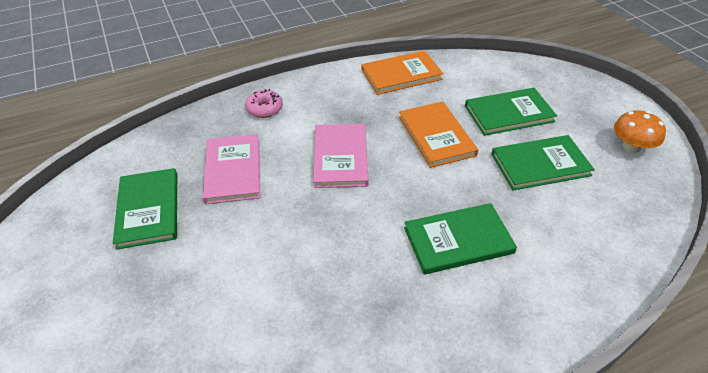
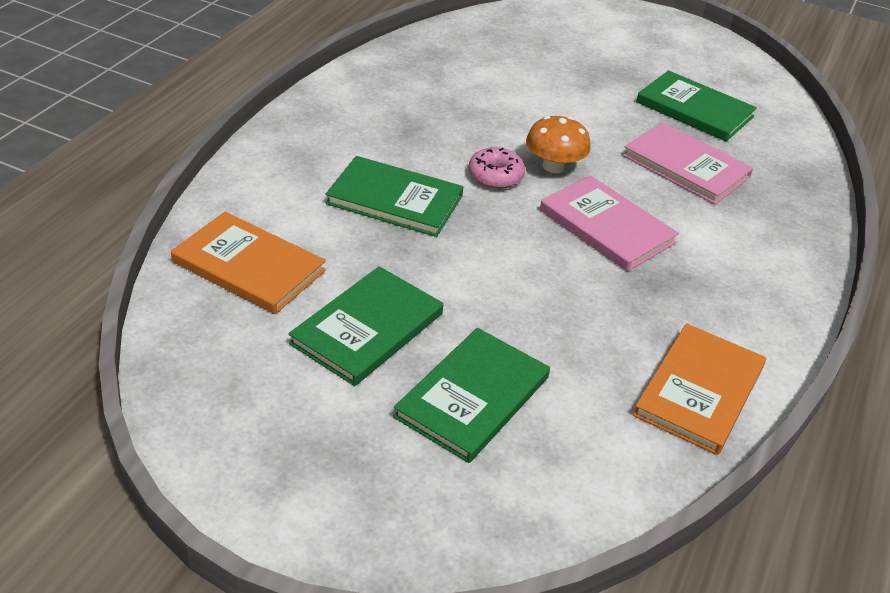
camera: 135 degrees right, 5 degrees down
pink donut [245,89,283,118] -> pink donut moved to [469,147,525,189]
orange book [399,101,478,168] -> orange book moved to [171,212,326,314]
green book [404,203,517,275] -> green book turned 75 degrees clockwise [326,156,463,237]
orange mushroom [614,110,666,153] -> orange mushroom moved to [526,116,591,173]

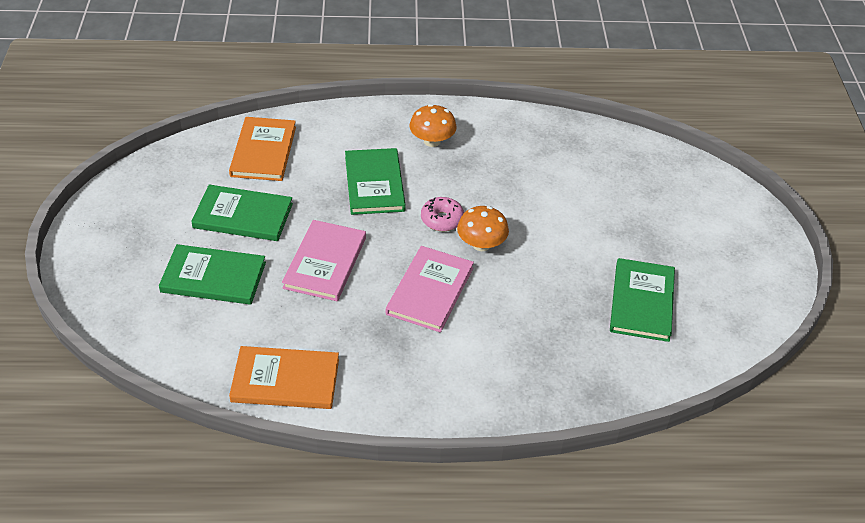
camera: 65 degrees right, 5 degrees up
pink book [623,122,753,204] -> pink book moved to [282,220,366,301]
none -> orange mushroom [410,104,456,147]

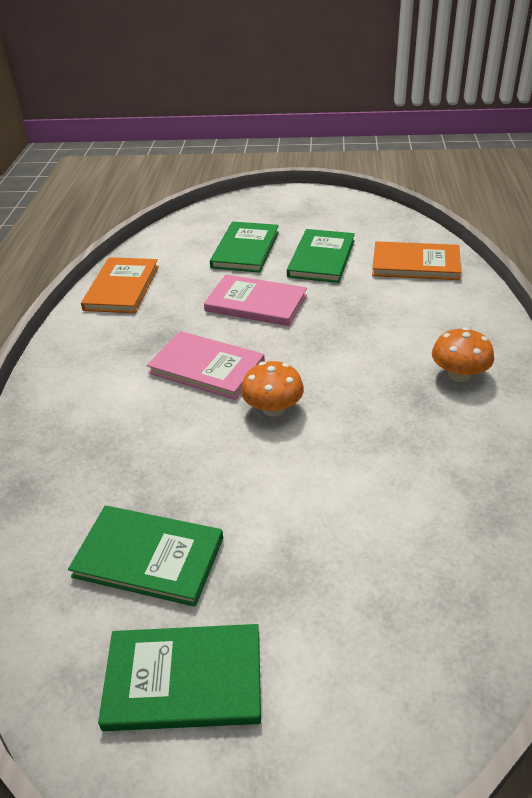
camera: 100 degrees right, 5 degrees down
green book [345,148,406,215] -> green book moved to [98,624,261,731]
pink donut [421,197,464,231] -> none

